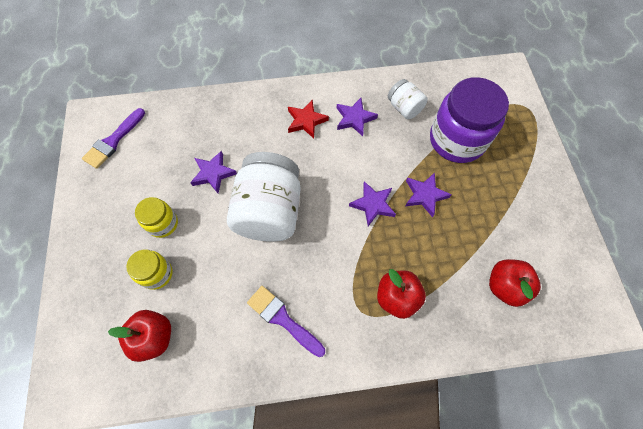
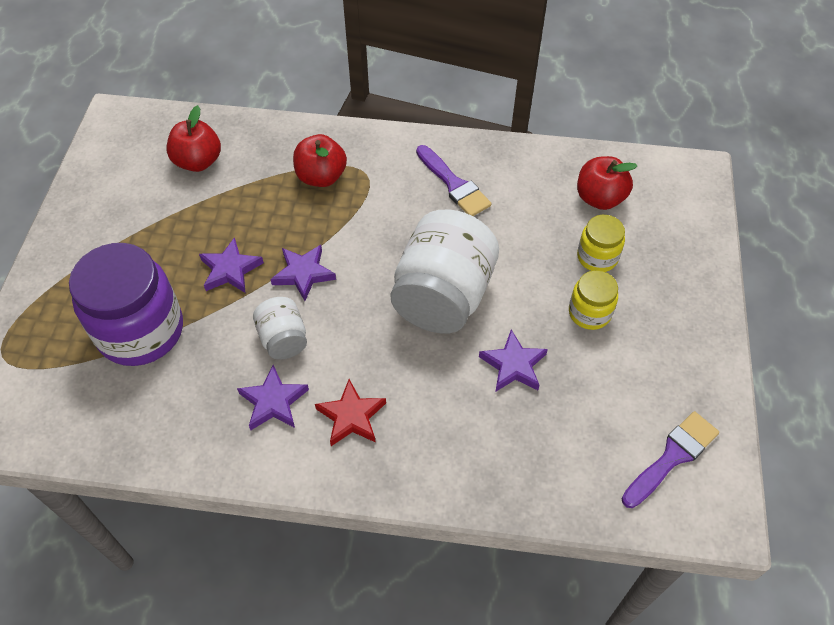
camera: 165 degrees left, 10 degrees down
white jar [388,79,428,119] -> white jar moved to [253,297,307,360]

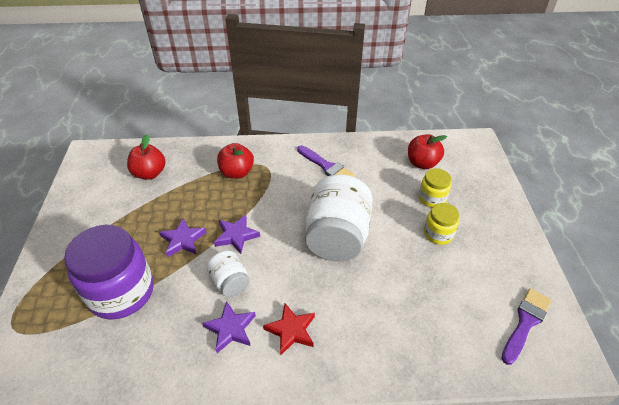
camera: 10 degrees left, 10 degrees down
purple star [479,330,548,392] -> none

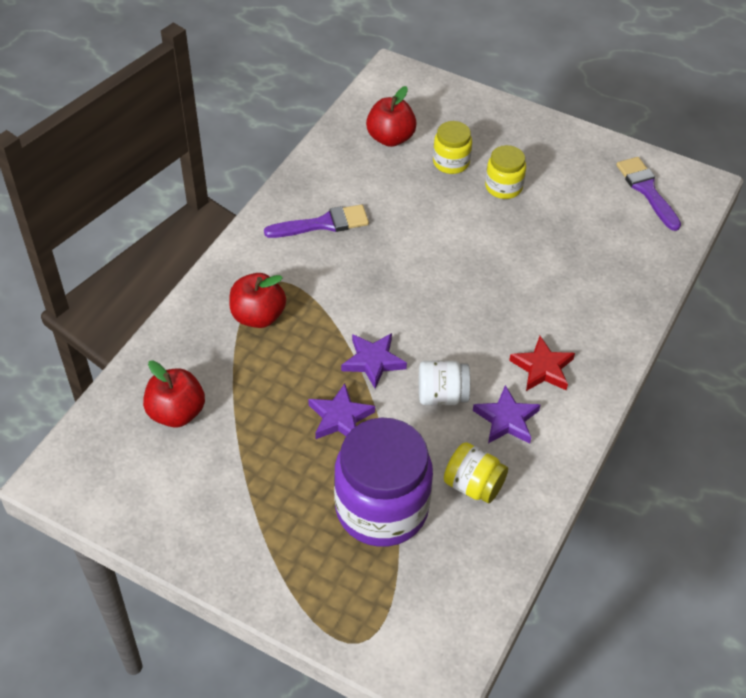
camera: 60 degrees left, 5 degrees up
white jar [305,174,373,262] -> none
none -> yellow jar [444,442,508,503]

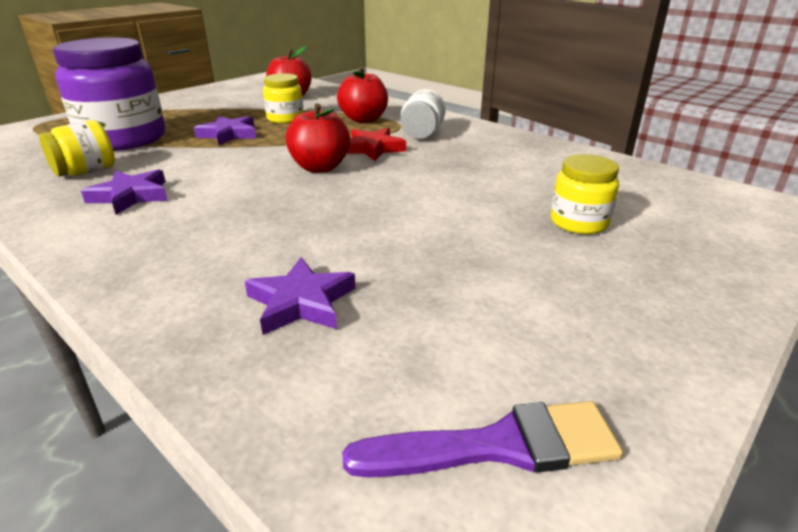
camera: 105 degrees right, 20 degrees down
purple brush [264,204,369,238] -> none
purple star [341,333,407,389] -> purple star moved to [245,257,356,335]
red apple [366,86,417,147] -> red apple moved to [286,103,350,173]
white jar [419,360,470,406] -> white jar moved to [401,89,446,139]
yellow jar [485,145,526,199] -> yellow jar moved to [263,73,304,124]
red star [509,336,575,391] -> red star moved to [347,128,406,161]

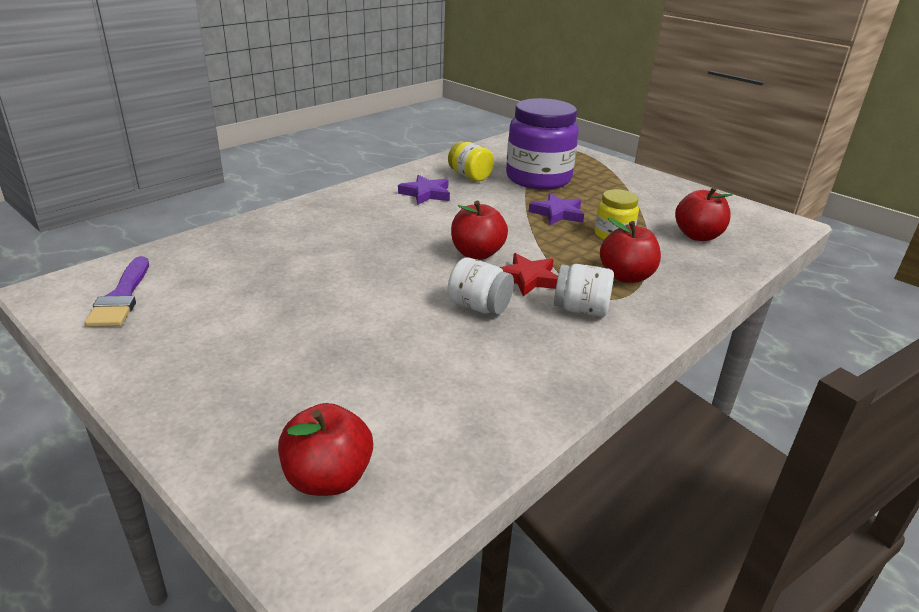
camera: 90 degrees right, 0 degrees up
purple star [245,257,356,335] -> none
yellow jar [551,154,619,234] -> none
none -> red apple [278,403,373,496]
none -> white jar [448,257,514,315]

